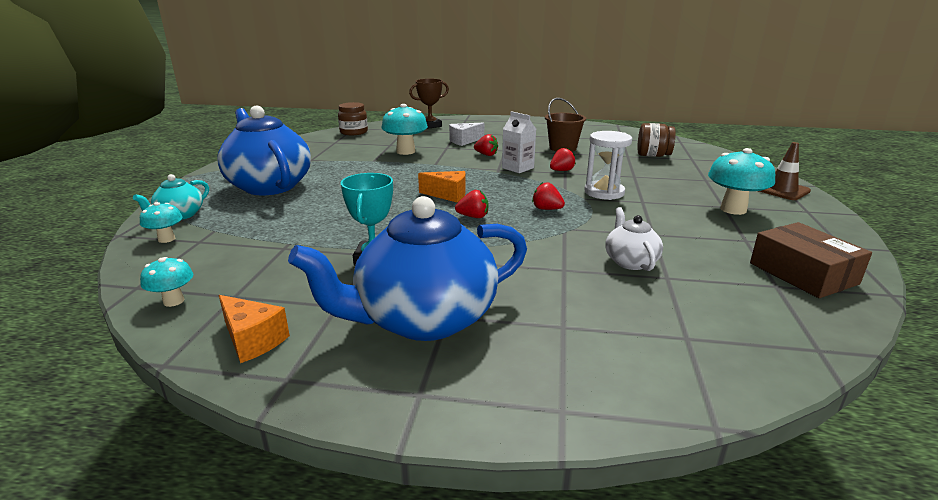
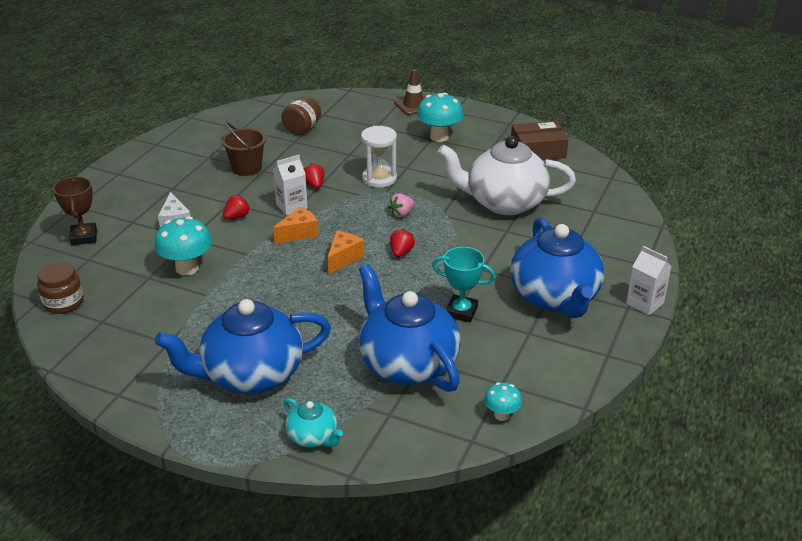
camera: 75 degrees left, 10 degrees up
turquoise mushroom [140,202,183,243] -> none
orange cheese [219,295,290,363] -> orange cheese moved to [273,206,318,244]
red strawberry [532,182,565,210] -> pink strawberry [388,193,414,217]
white teapot [605,207,663,271] -> white teapot [437,136,576,215], size x2.13
none -> blue teapot [359,264,461,392]
none -> white carton [626,246,672,315]

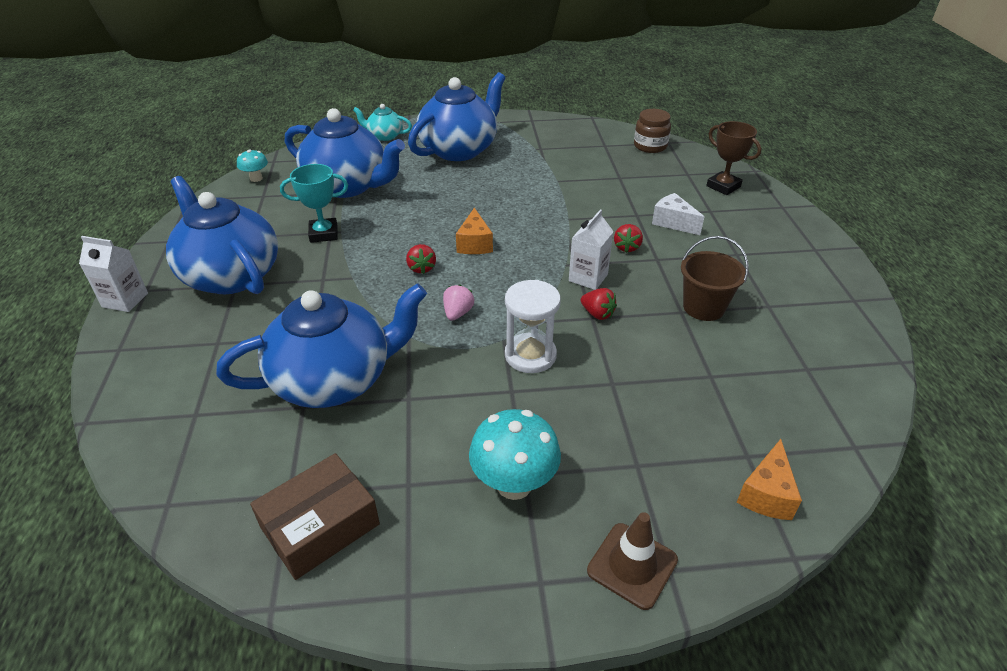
camera: 150 degrees right, 5 degrees up
turquoise mushroom [155,216,212,276] -> none
orange cheese [273,206,318,244] -> orange cheese moved to [737,439,802,520]
brown jar [281,96,321,135] -> none
white teapot [437,136,576,215] -> blue teapot [216,283,427,408]

